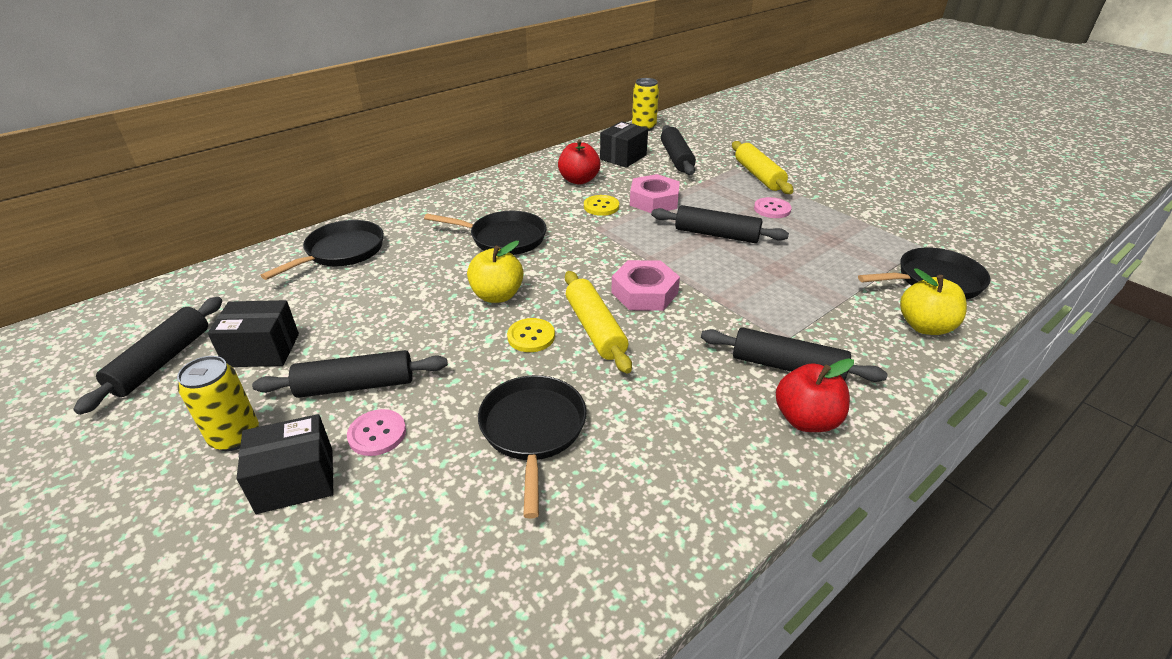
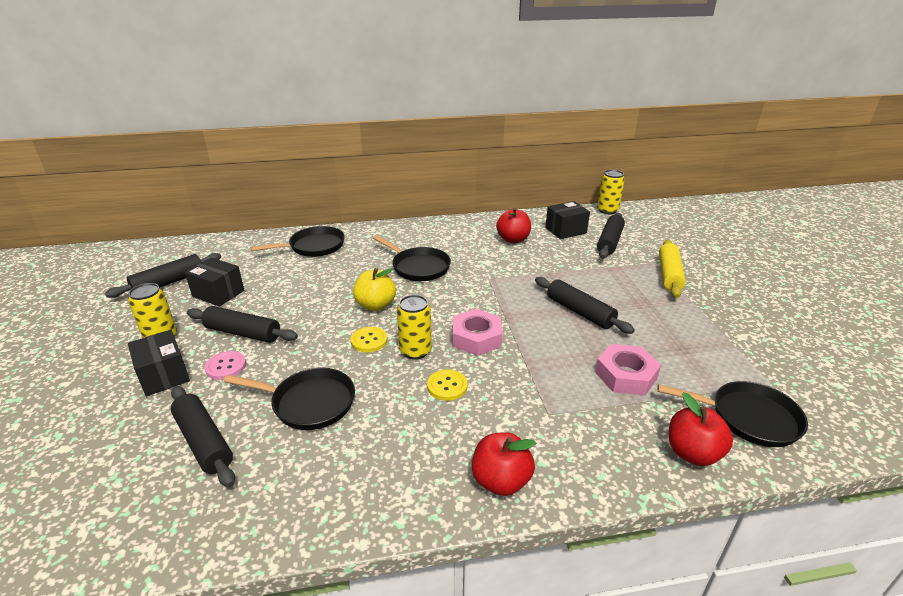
camera: 30 degrees right, 5 degrees down
black box [237,414,333,514] -> black box turned 45 degrees clockwise [128,330,190,396]
black pan [478,375,587,519] -> black pan turned 75 degrees clockwise [223,368,355,430]
yellow rolling pin [565,271,632,374] -> yellow can [397,295,432,360]
yellow button [584,195,619,216] -> yellow button moved to [427,369,468,401]
pink nut [630,174,680,213] -> pink nut moved to [595,344,661,395]
black rolling pin [701,327,887,382] -> black rolling pin moved to [170,386,235,487]
pink button [754,197,792,218] -> none
yellow apple [900,268,967,335] -> red apple [669,392,733,466]

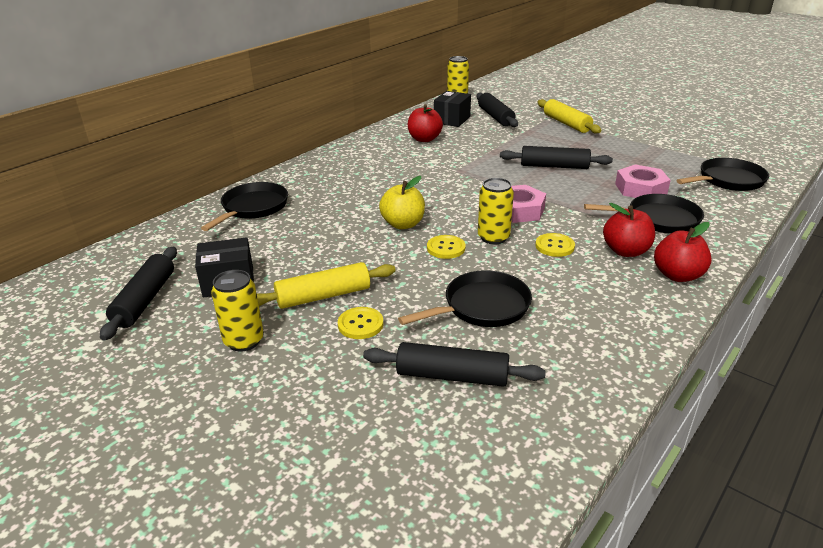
camera: 40 degrees left, 0 degrees up
black box [128,330,190,396] -> none
black rolling pin [187,306,298,343] -> yellow rolling pin [257,262,396,309]
pink button [205,351,246,380] -> yellow button [338,307,384,339]
black pan [373,235,451,281] -> black pan moved to [584,194,704,234]
red apple [669,392,733,466] -> red apple moved to [603,203,655,257]

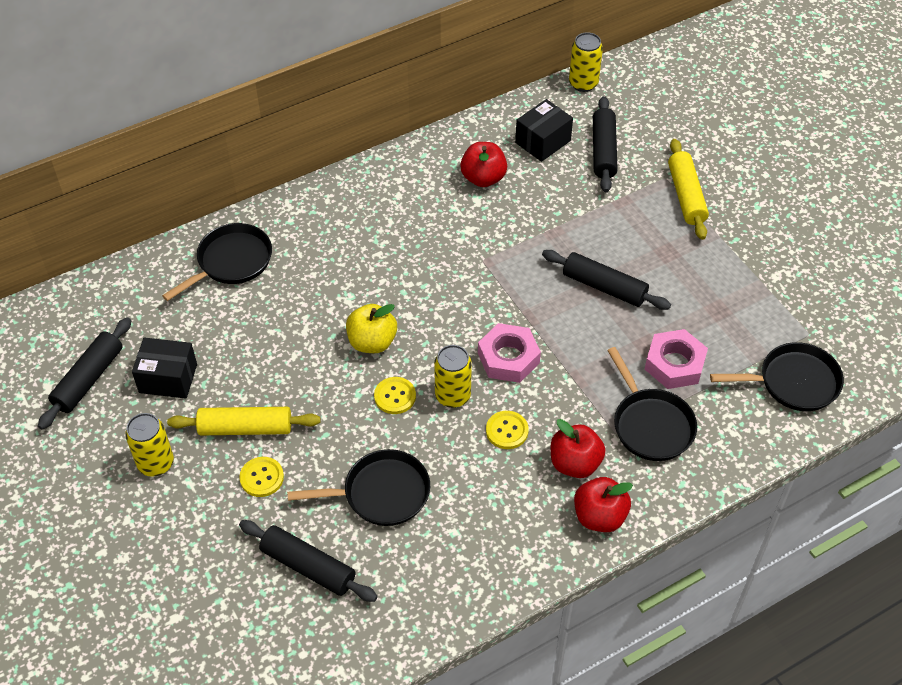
camera: 20 degrees right, 20 degrees up
black pan [584,194,704,234] -> black pan turned 45 degrees clockwise [607,347,697,461]

